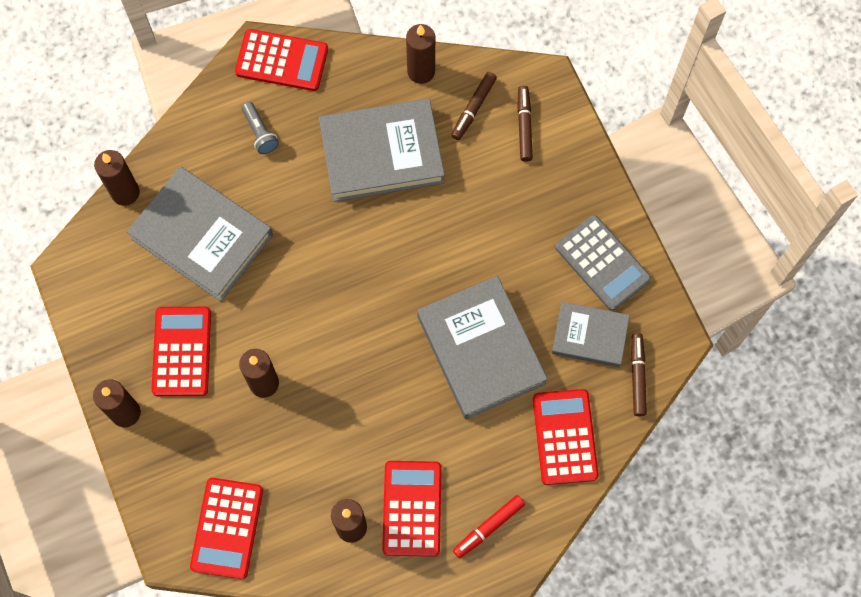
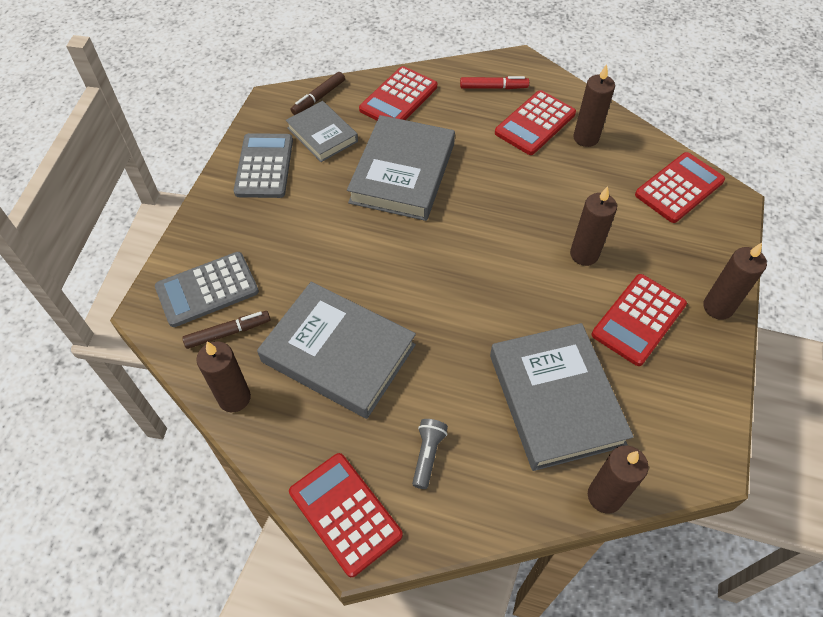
camera: 140 degrees left, 15 degrees down
brown marker [517,86,533,162] -> grey calculator [155,252,259,327]

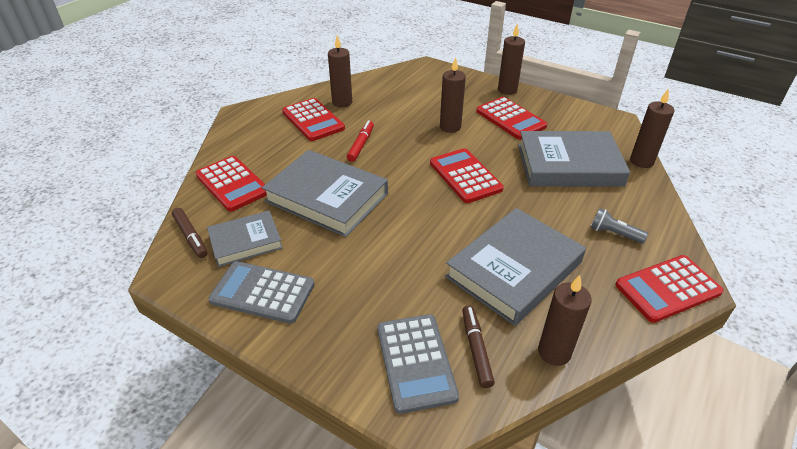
camera: 75 degrees left, 15 degrees down
red marker [460,76,529,89] -> red marker moved to [347,120,374,162]
red calculator [635,152,725,223] -> red calculator moved to [430,148,504,203]

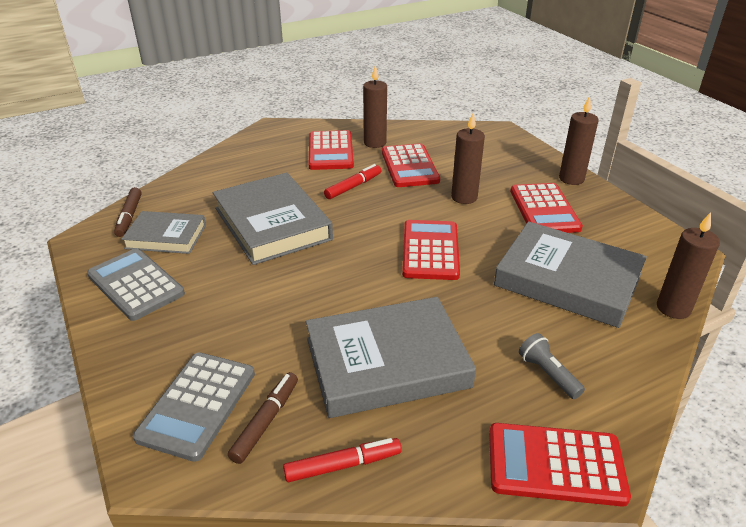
camera: 30 degrees right, 5 degrees down
red calculator [196,156,267,212] -> red calculator moved to [382,143,440,187]
brown candle [538,275,592,366] -> red marker [283,438,402,482]

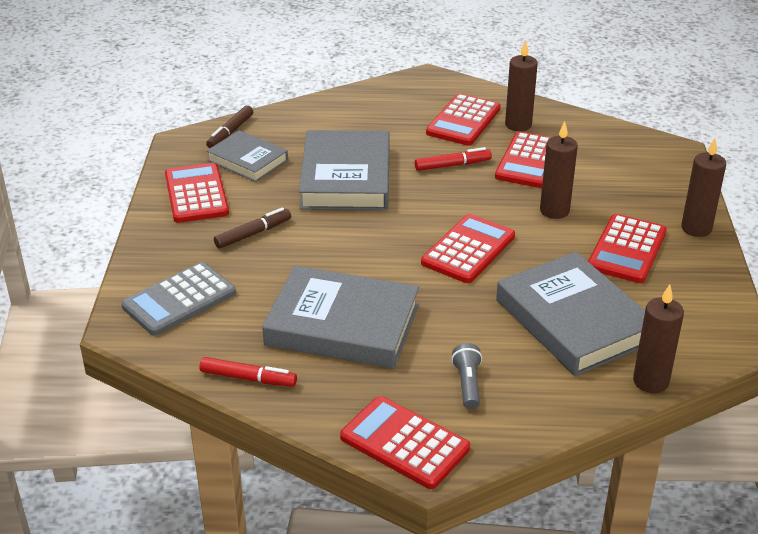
camera: 30 degrees right, 0 degrees up
grey calculator [87,248,185,321] -> red calculator [165,163,229,223]
brown marker [228,372,298,464] -> brown marker moved to [214,207,291,249]

